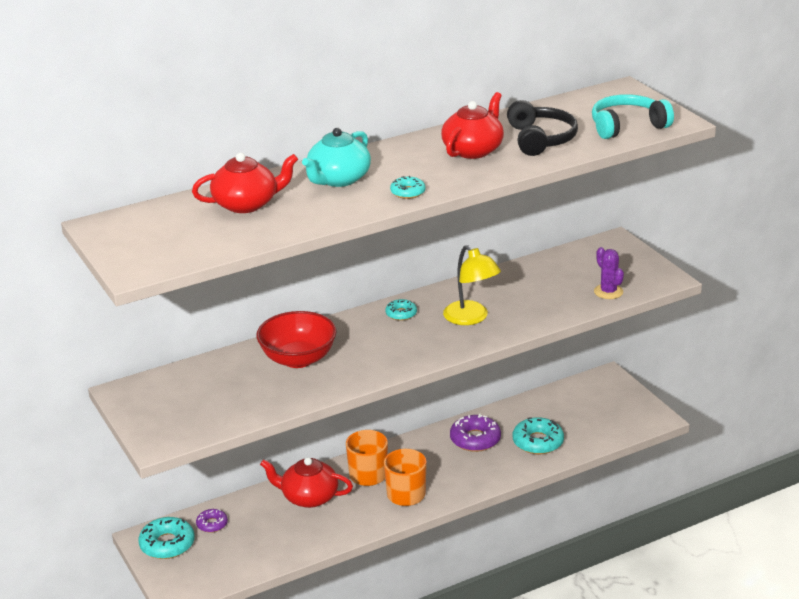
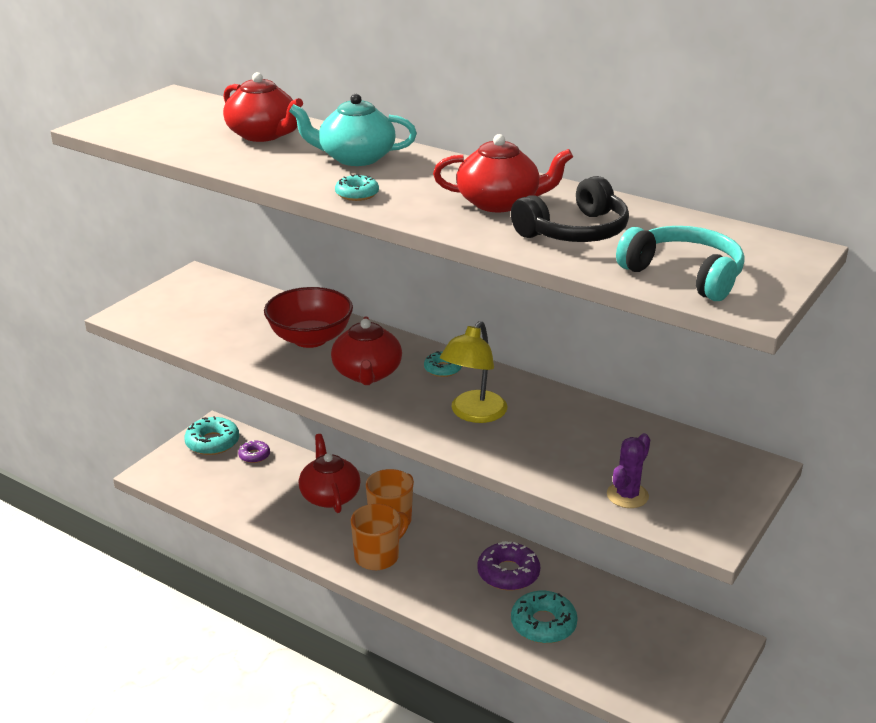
camera: 60 degrees right, 0 degrees up
none -> red teapot [331,316,402,385]

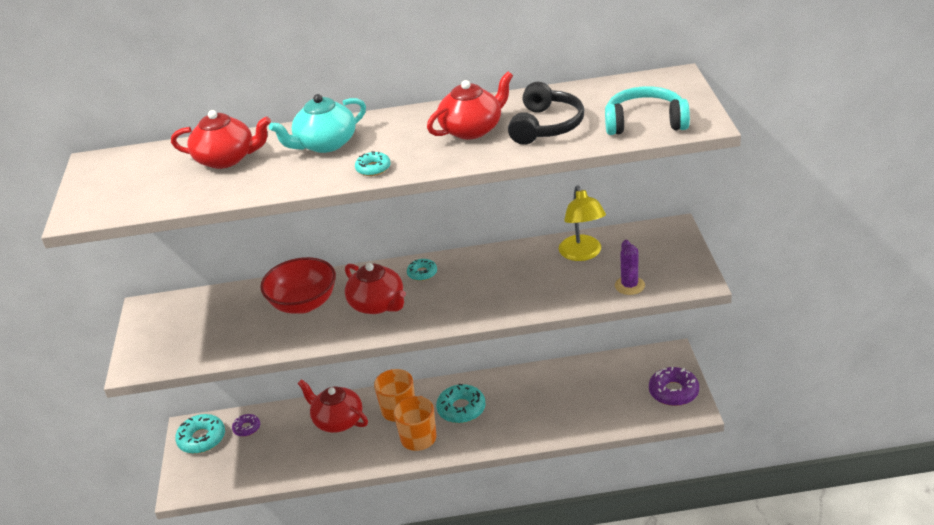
camera: 35 degrees left, 5 degrees up
yellow lamp [440,321,507,423] -> yellow lamp moved to [559,186,606,261]
purple donut [477,541,540,591] -> purple donut moved to [649,367,699,406]
turquoise donut [511,591,578,643] -> turquoise donut moved to [436,384,486,423]

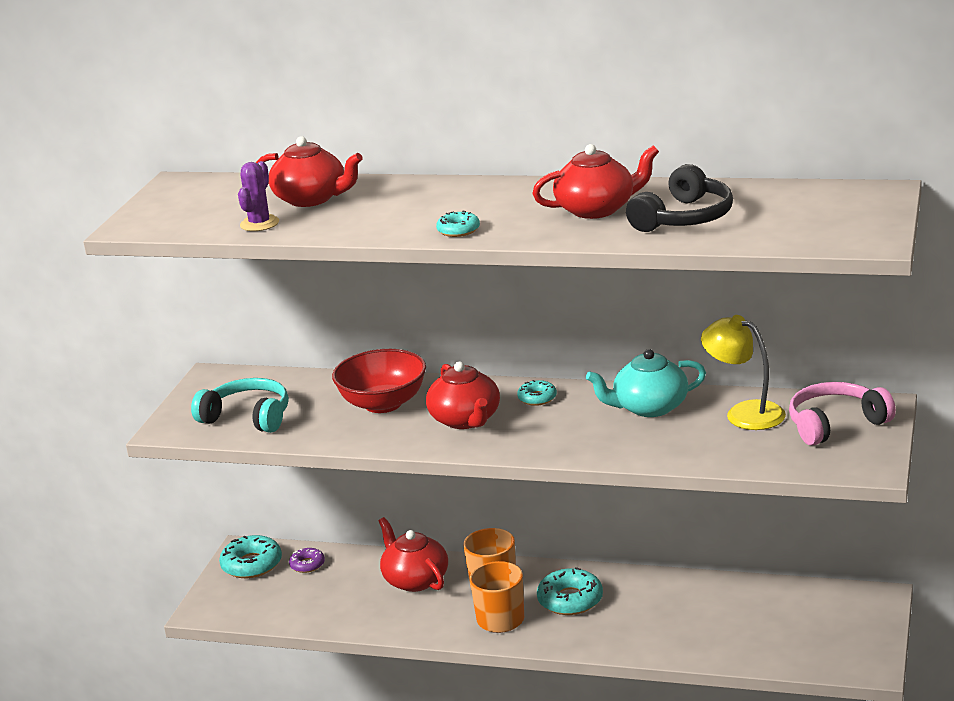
camera: 20 degrees right, 10 degrees down
turquoise teapot [269,94,366,153] -> turquoise teapot moved to [586,349,706,417]
yellow lamp [559,186,606,261] -> yellow lamp turned 120 degrees clockwise [701,315,786,430]
turquoise headphones [605,86,690,135] -> turquoise headphones moved to [191,378,289,433]
purple cactus [615,240,645,295] -> purple cactus moved to [238,161,279,231]
purple donut [649,367,699,406] -> none
none -> pink headphones [789,382,896,446]

